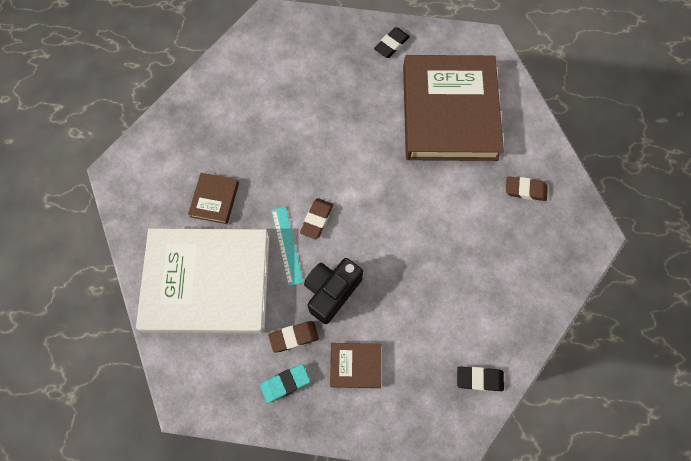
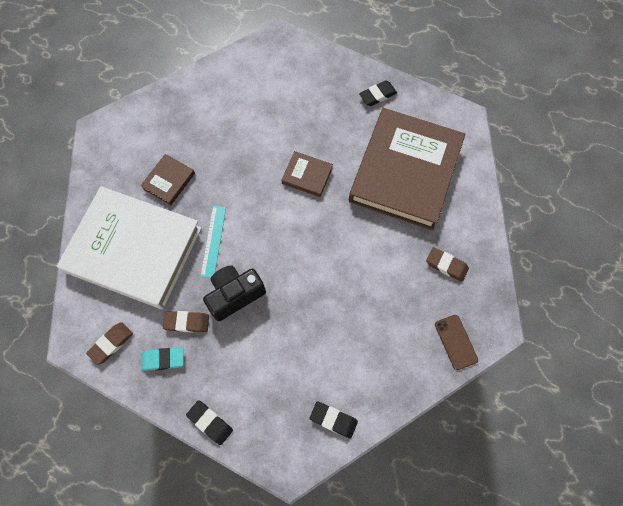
camera: 20 degrees right, 0 degrees up
brown eraser [300,198,333,240] -> brown eraser moved to [86,322,133,365]
brown book [330,343,381,388] -> brown book moved to [281,151,333,197]
none -> black eraser [186,400,233,445]
none -> brown phone [435,315,478,370]

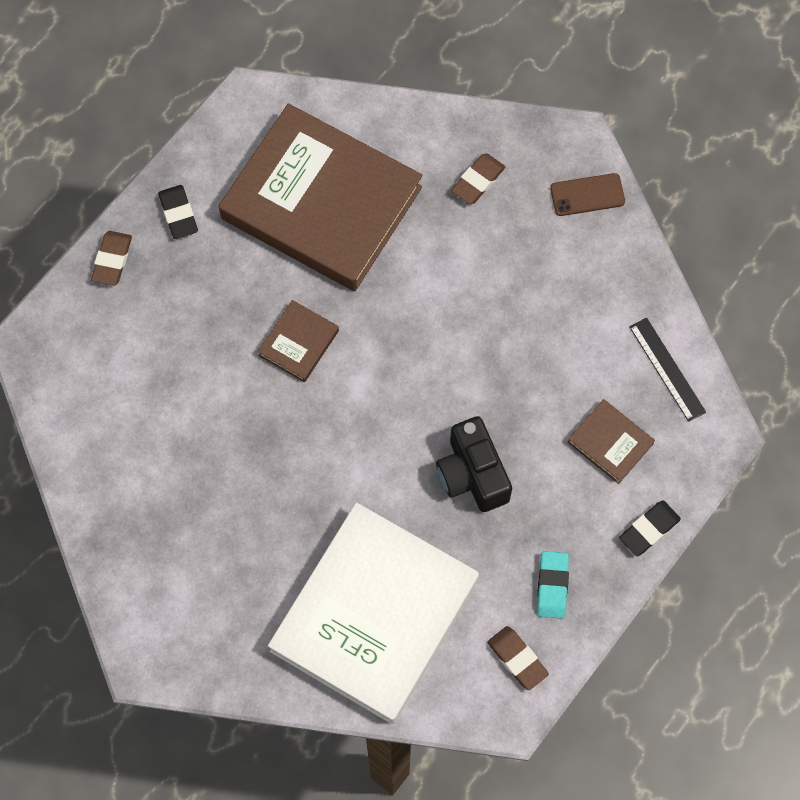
camera: 80 degrees left, 0 degrees up
brown book [140,154,195,205] -> brown book moved to [567,399,655,484]
brown eraser [163,311,209,333] -> brown eraser moved to [91,231,132,286]
turquoise ruler [200,206,226,278] -> none
black eraser [309,401,358,438] -> black ruler [629,318,706,422]

